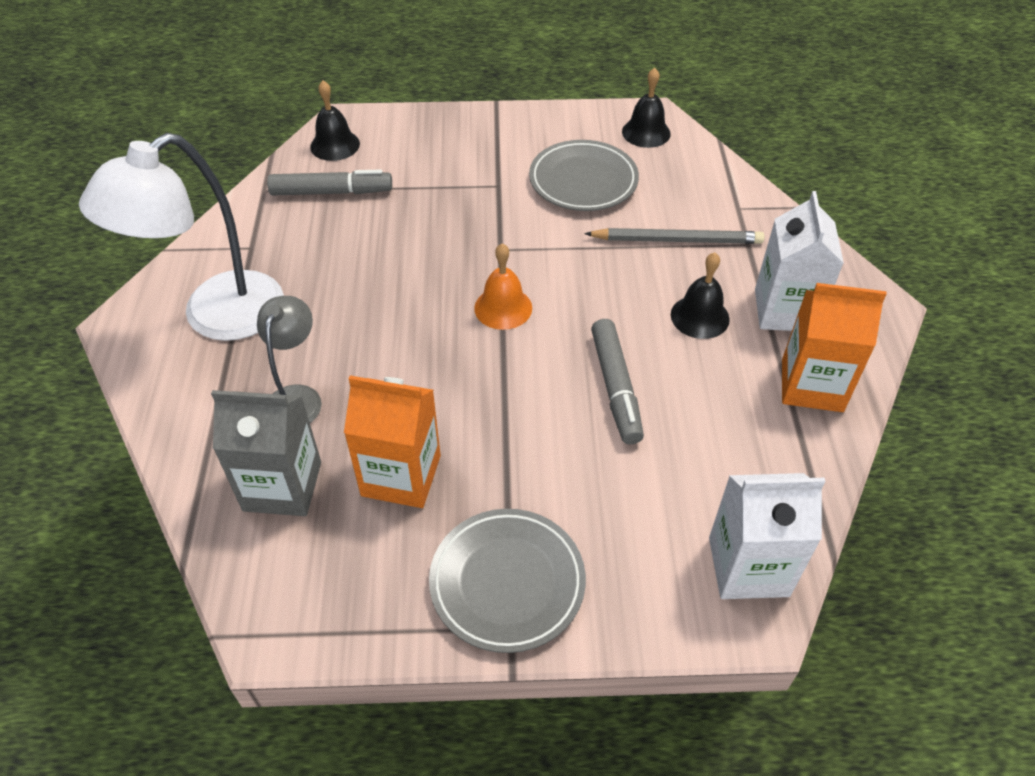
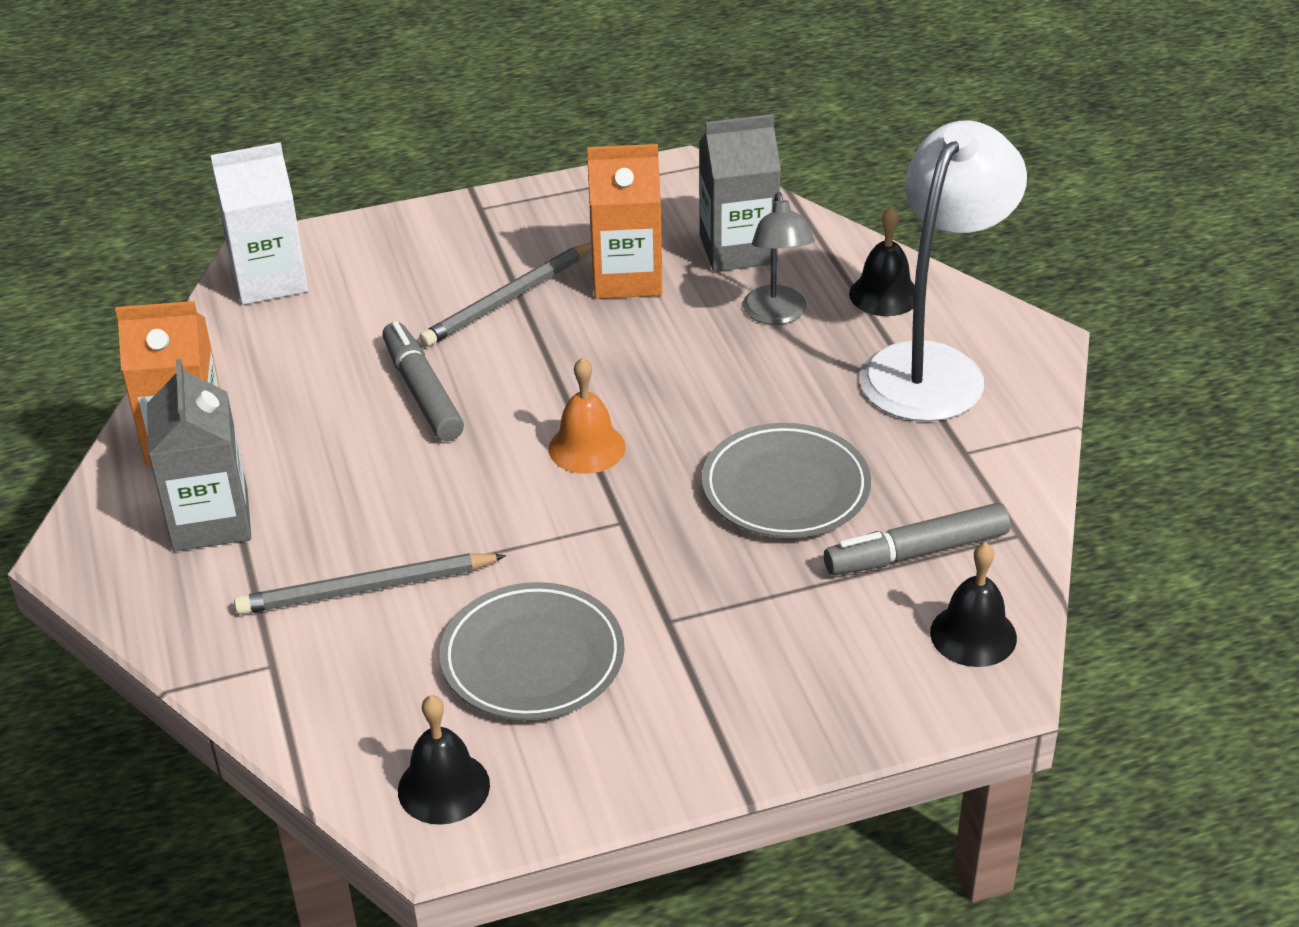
camera: 165 degrees right, 10 degrees down
grey plate [429,509,586,653] -> grey plate moved to [702,423,871,538]
black bell [671,252,730,339] -> black bell moved to [849,207,915,316]
white carton [755,191,844,331] -> grey carton [147,359,251,552]
none -> grey pencil [419,243,591,347]

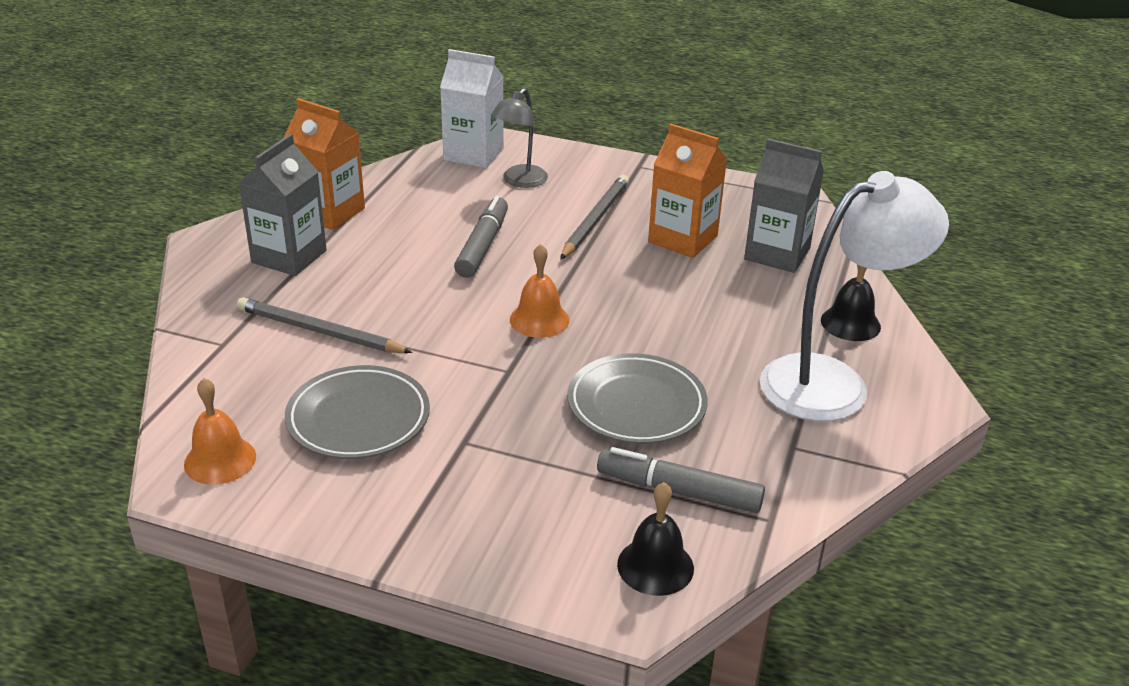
camera: 35 degrees right, 5 degrees down
black bell [398,695,490,825] -> orange bell [184,378,256,485]
grey pencil [419,243,591,347] -> grey pencil turned 120 degrees clockwise [560,175,629,260]
grey lamp [743,192,815,325] -> grey lamp moved to [491,88,548,188]

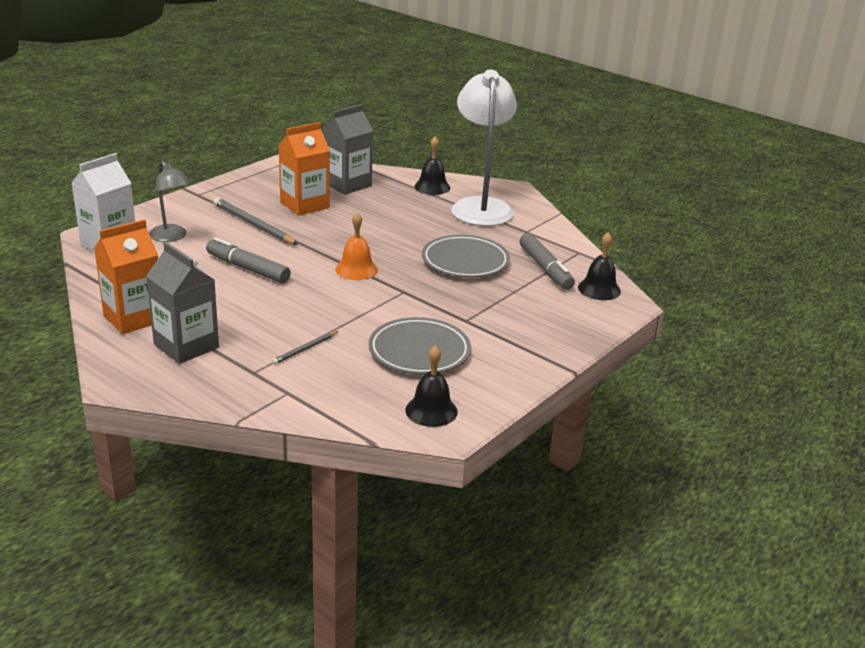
camera: 70 degrees left, 5 degrees down
orange bell [184,378,256,485] -> black bell [406,345,458,427]
grey pencil [237,297,413,353] -> grey pencil [272,331,338,364], size x0.53
grey marker [597,447,765,513] -> grey marker turned 60 degrees counterclockwise [520,233,575,290]

